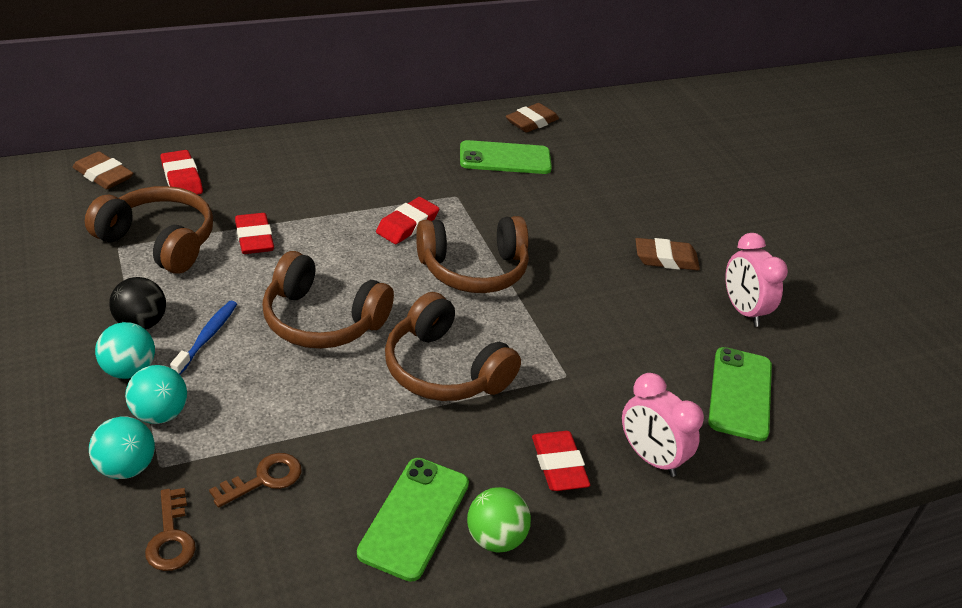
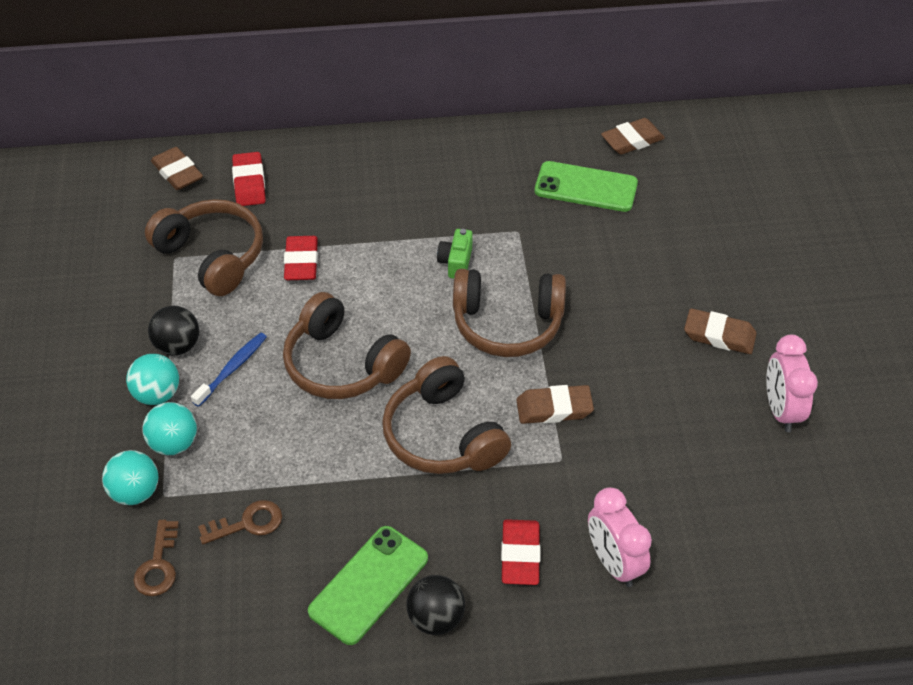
camera: 20 degrees right, 10 degrees up
red eraser [376,197,439,244] -> green camera [437,229,473,278]
green ball [467,487,531,552] -> black ball [407,575,465,635]
green phone [708,347,772,441] -> none
none -> brown eraser [516,385,594,424]

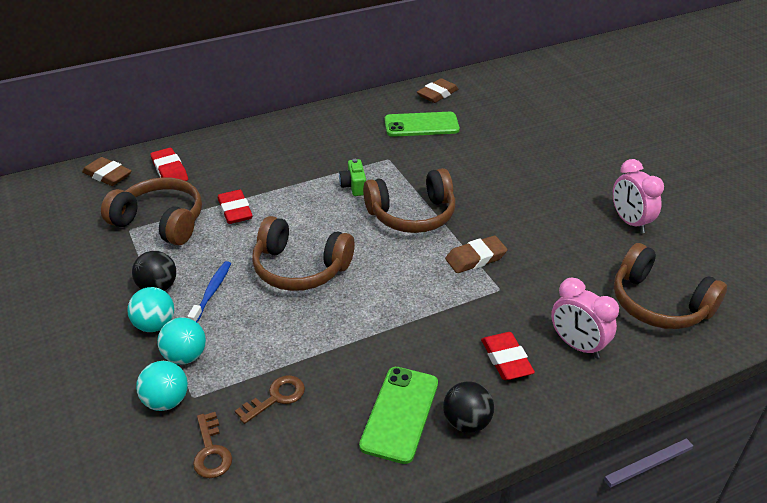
camera: 20 degrees left, 10 degrees down
brown headphones [382,356,511,474] -> brown headphones moved to [614,243,727,329]
brown eraser [684,308,757,354] -> none

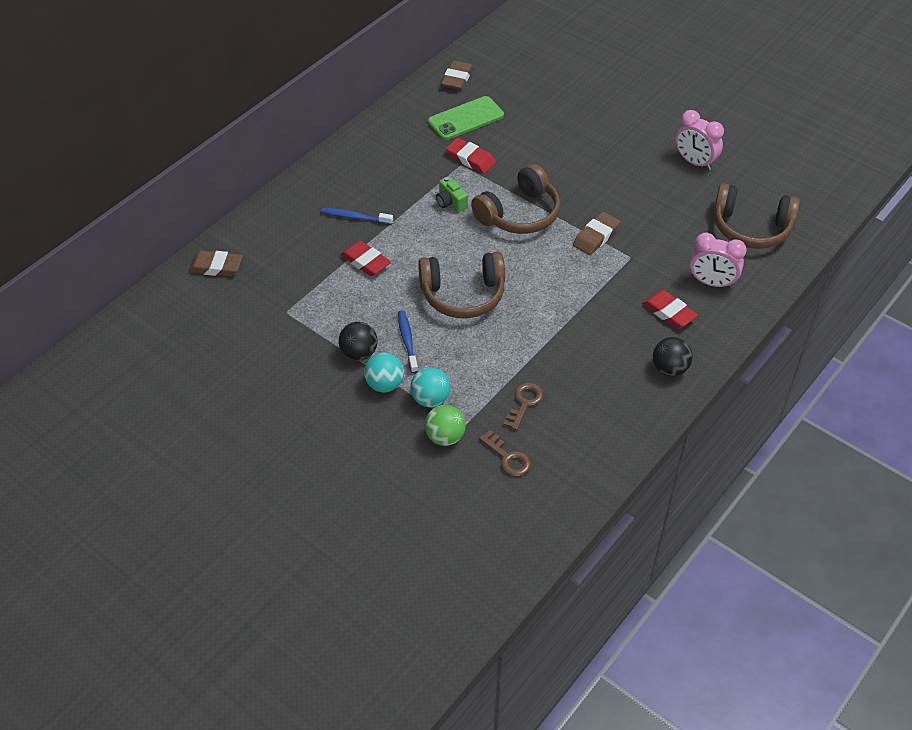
camera: 25 degrees left, 10 degrees up
brown headphones [101,177,202,245] -> none
turquoise ball [136,361,188,411] -> green ball [425,405,466,446]
red eraser [150,148,188,181] -> red eraser moved to [446,138,496,174]
green phone [359,367,438,464] -> none
none -> blue toothbrush [321,208,393,225]

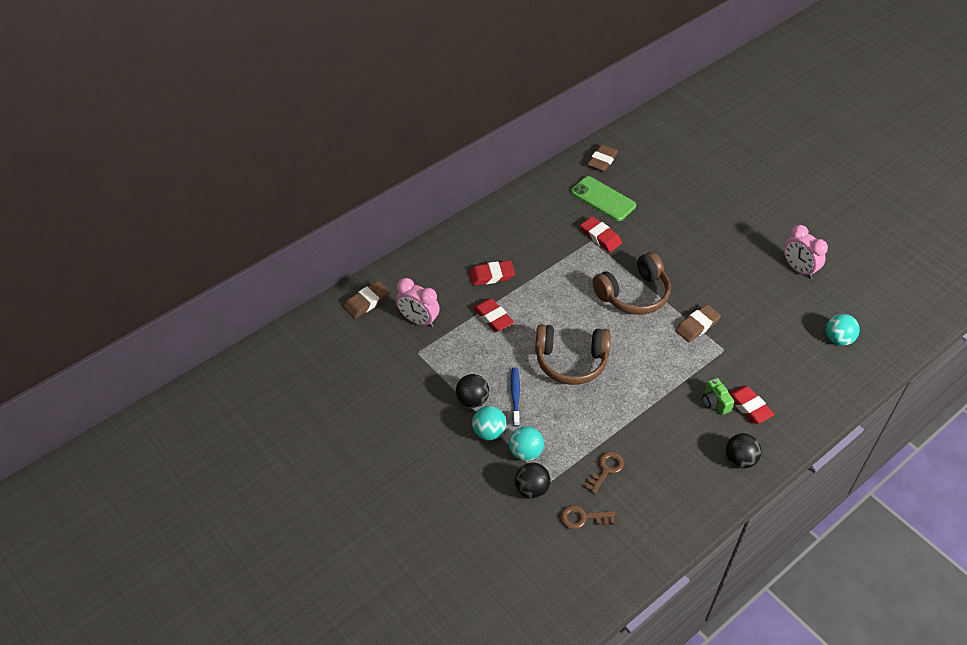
camera: 10 degrees right, 0 degrees up
brown eraser [188,250,243,276] -> brown eraser turned 60 degrees counterclockwise [344,281,389,319]
blue toothbrush [321,208,393,225] -> red eraser [469,261,515,286]
green ball [425,405,466,446] -> black ball [515,462,551,499]
green phone [428,96,504,140] -> green phone turned 60 degrees clockwise [571,176,636,221]
green camera [436,176,468,213] -> green camera moved to [702,378,734,415]
brown key [479,430,531,477] -> brown key turned 120 degrees clockwise [560,505,615,529]
pink clock [690,232,747,288] -> pink clock moved to [396,278,440,328]
brown headphones [713,183,800,249] -> turquoise ball [826,314,860,346]

